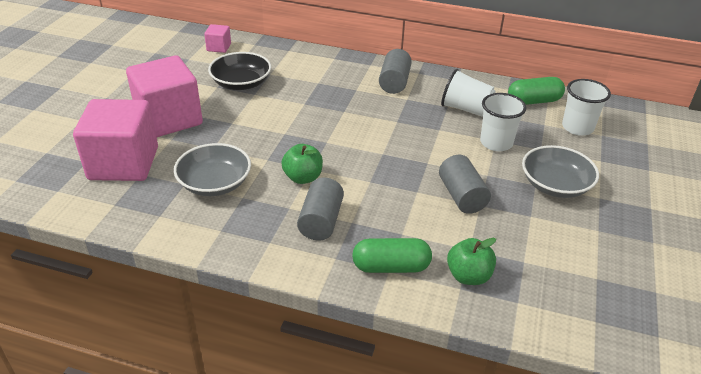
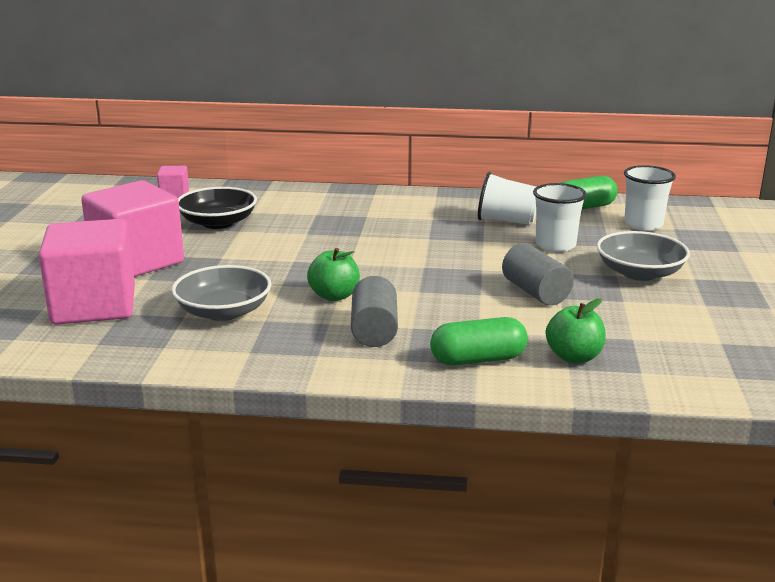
camera: 10 degrees left, 15 degrees down
grey cylinder [379,49,412,94] -> none

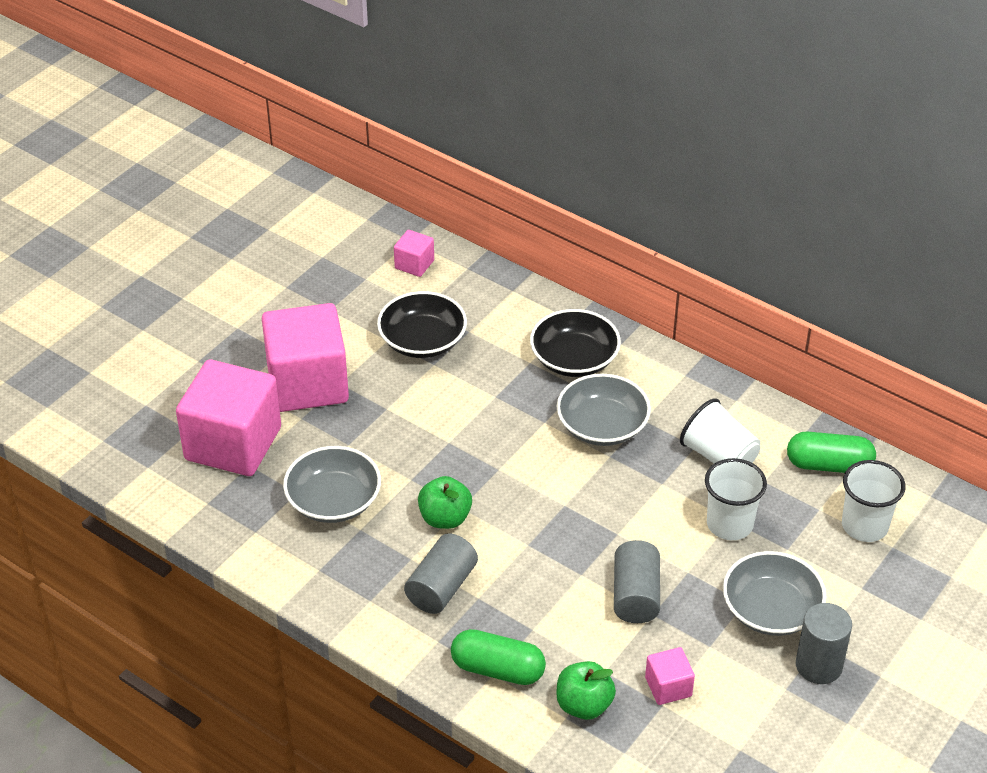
camera: 30 degrees right, 20 degrees up
none -> black bowl [530,309,621,377]
none -> grey bowl [556,374,651,446]
none -> pink cube [645,647,695,705]
none -> grey cylinder [796,603,852,684]

